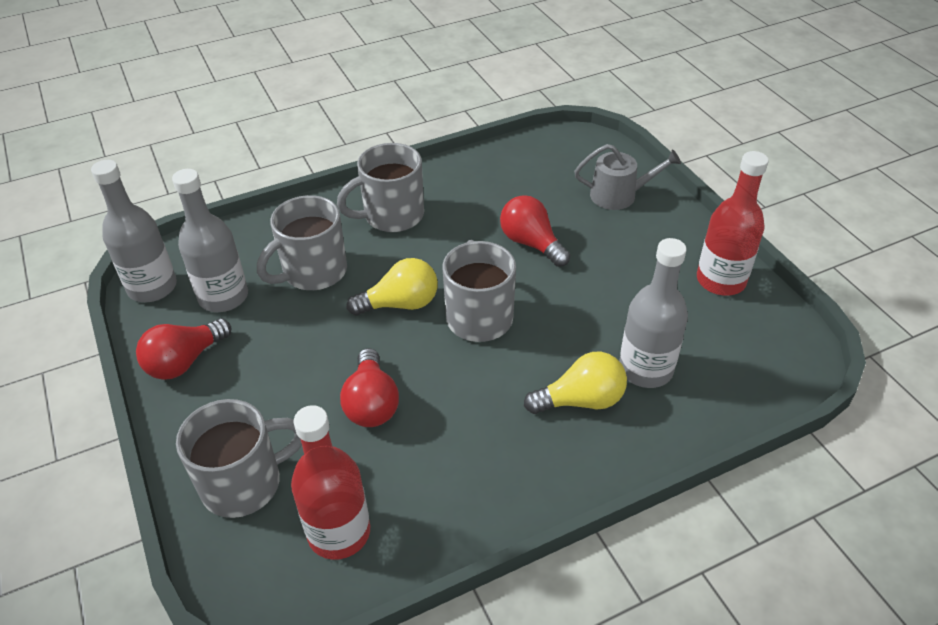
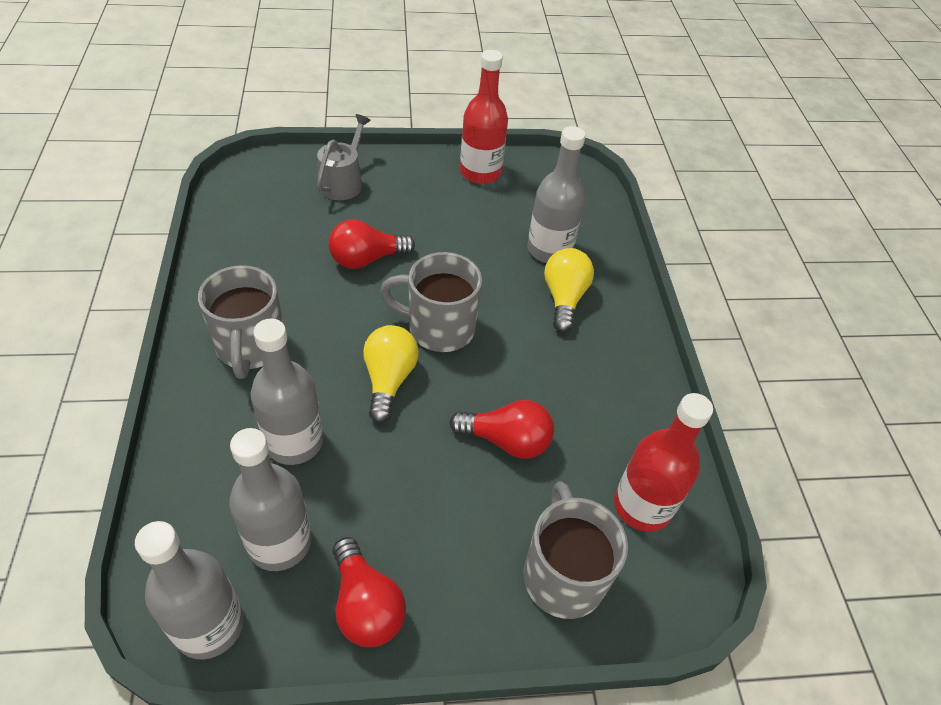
camera: 75 degrees left, 5 degrees up
grey mug [257,195,347,290] -> grey bottle [251,319,323,465]

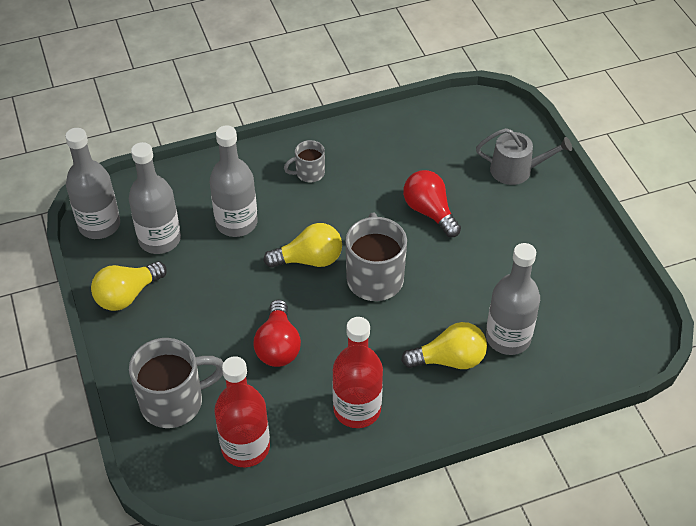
camera: 80 degrees right, 0 degrees up
grey mug [198,265,283,379] -> grey mug [284,140,325,182], size x0.54
red light bulb [333,537,406,647] -> yellow light bulb [91,261,167,311]
red bottle [460,50,508,184] -> red bottle moved to [332,317,383,428]

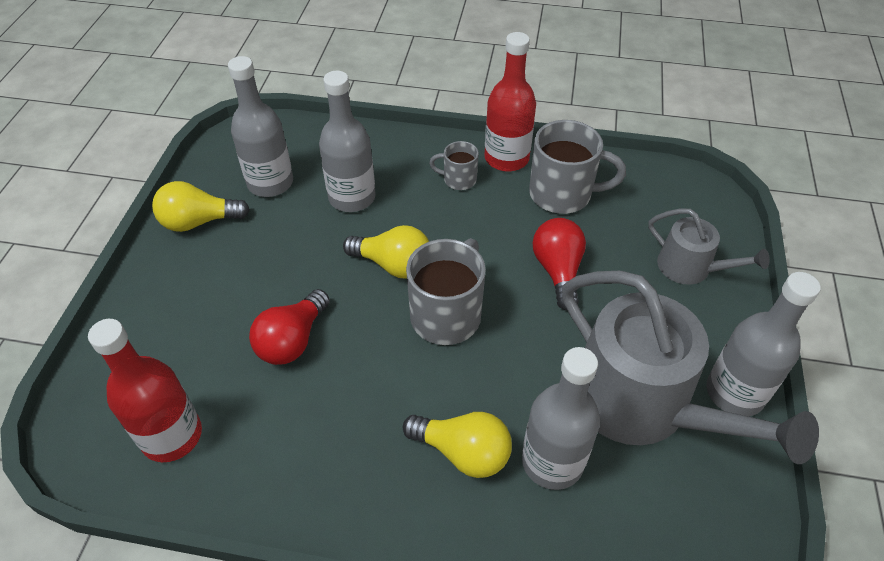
camera: 30 degrees right, 0 degrees up
grey bottle [65,128,120,239] -> grey bottle moved to [706,272,821,416]
grey mug [129,338,224,428] -> grey mug moved to [529,120,626,214]
red bottle [332,317,383,428] -> red bottle moved to [484,32,536,172]
none -> grey watering can [562,271,819,464]

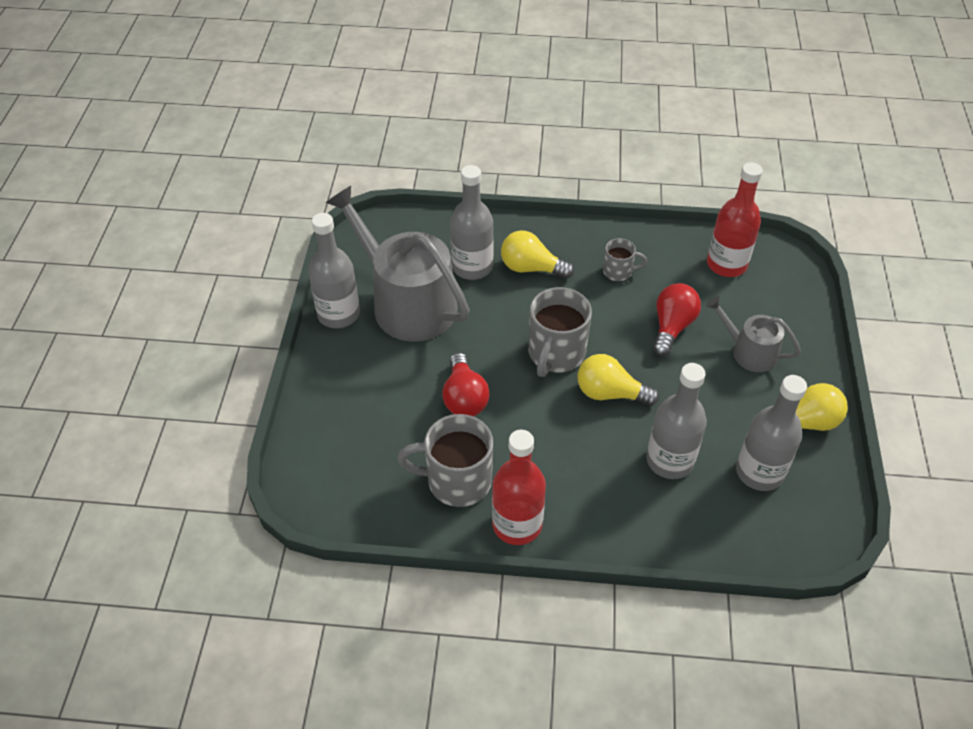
camera: 175 degrees right, 0 degrees up
grey mug [429,141,479,190] -> grey mug moved to [603,238,647,281]
grey watering can [648,209,770,285] -> grey watering can moved to [706,296,801,372]

